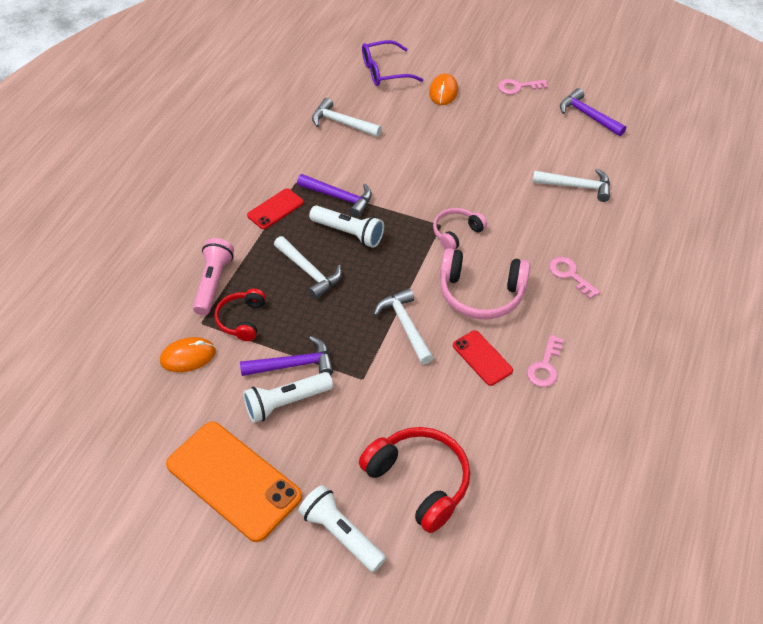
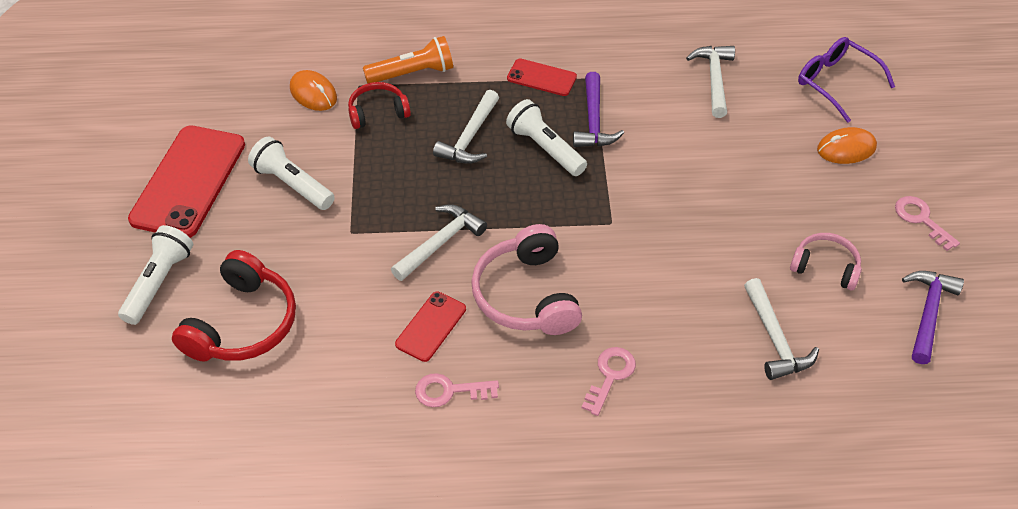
camera: 65 degrees right, 0 degrees up
orange phone [166,421,302,542] -> red phone [128,126,245,238]
pink flashlight [193,238,234,315] -> orange flashlight [363,36,453,84]
purple hammer [240,336,334,376] -> none
white flashlight [309,206,384,248] -> white flashlight turned 135 degrees clockwise [506,99,587,176]
pink headphones [433,208,487,250] -> pink headphones moved to [790,233,862,290]

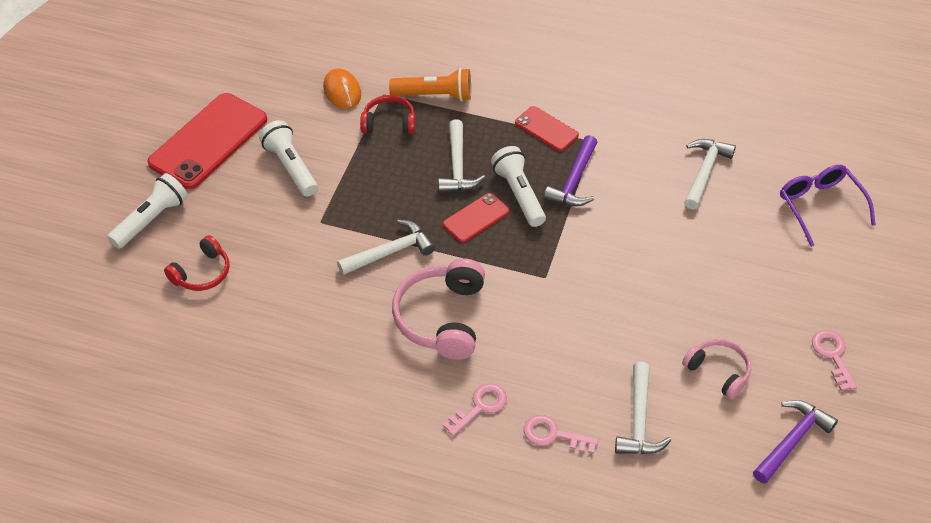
camera: 20 degrees right, 0 degrees up
red headphones [172,250,296,362] -> red headphones [164,235,230,291], size x0.60
red phone [395,292,466,362] -> red phone moved to [443,193,510,243]
pink key [415,373,499,407] -> pink key moved to [524,415,599,454]
white hammer [433,90,499,164] -> white hammer turned 45 degrees counterclockwise [438,119,486,193]
orange mouse [817,127,877,164] -> none

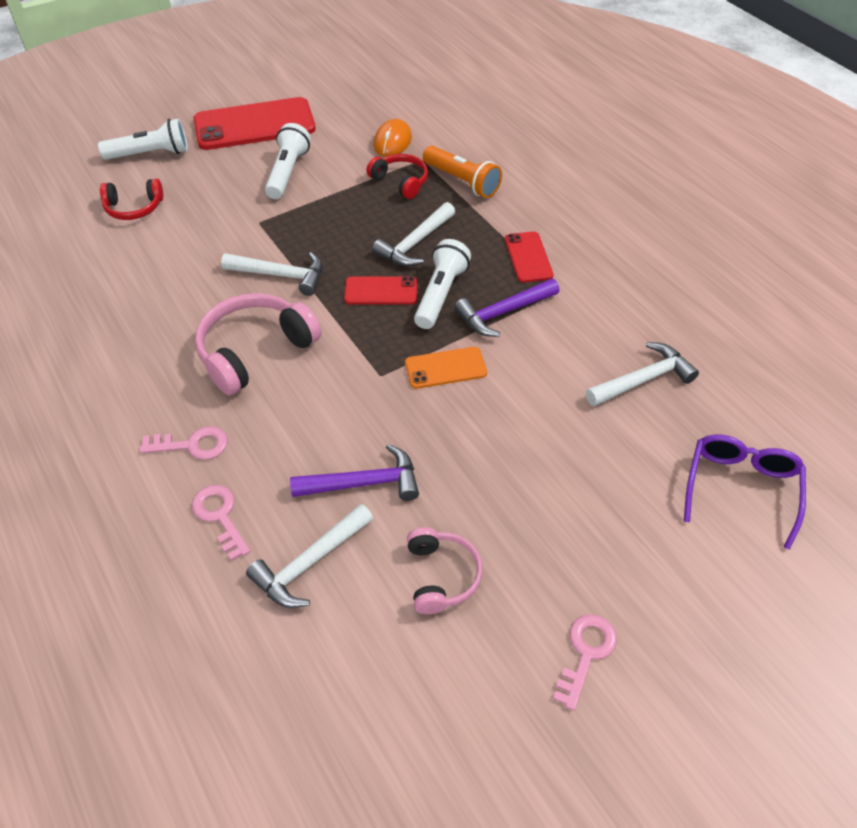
camera: 40 degrees right, 0 degrees up
purple hammer [753,400,838,484] -> purple hammer moved to [290,444,419,501]
none -> orange phone [405,347,487,389]

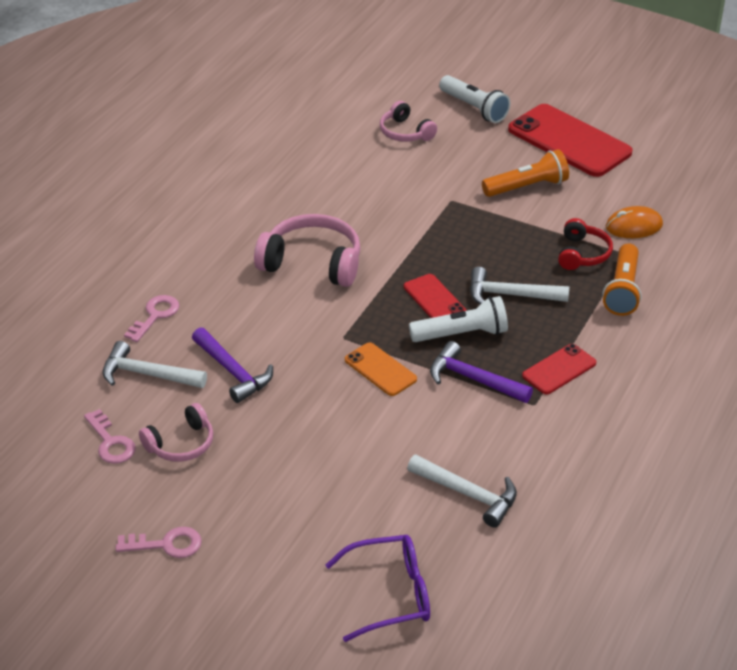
camera: 60 degrees right, 10 degrees down
red headphones [100,179,163,220] -> pink headphones [380,101,437,142]
pink key [140,426,228,460] -> pink key moved to [84,409,136,464]
white hammer [221,252,323,296] -> none
white flashlight [265,123,311,199] -> orange flashlight [482,149,569,197]

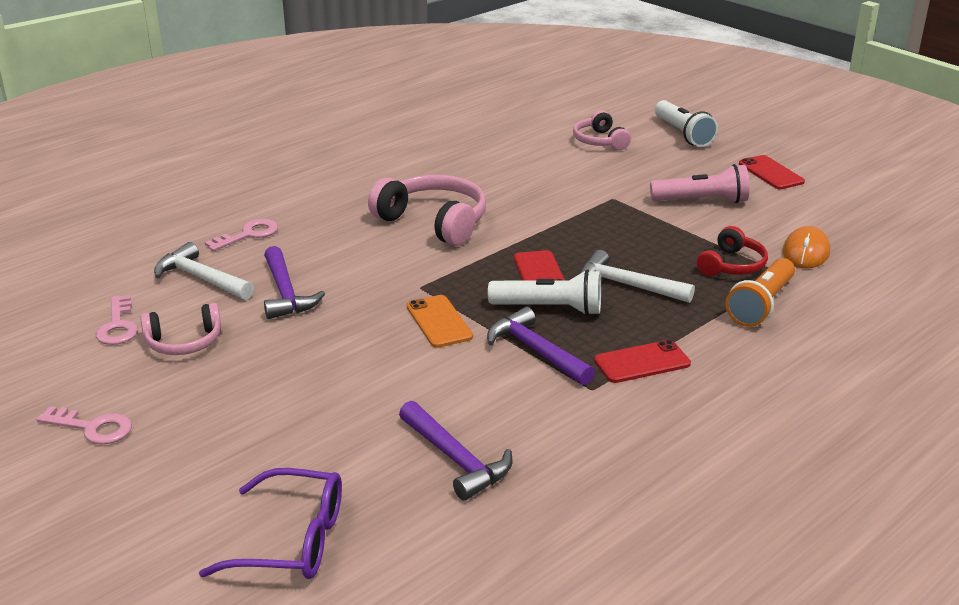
camera: 20 degrees right, 10 degrees down
white hammer [407,455,517,528] -> purple hammer [399,401,512,501]
orange flashlight [482,149,569,197] -> pink flashlight [650,164,749,203]
red phone [508,104,633,177] -> red phone [739,155,805,189], size x0.51
orange mouse [606,206,663,238] -> orange mouse turned 75 degrees counterclockwise [783,226,830,268]

